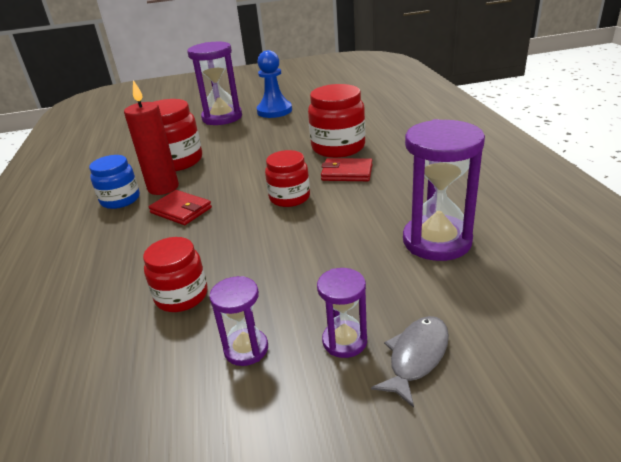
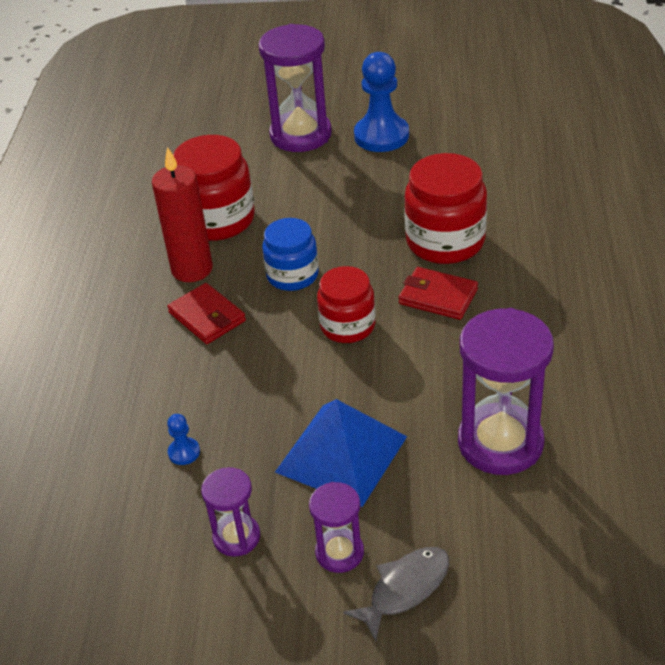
camera: 15 degrees right, 10 degrees up
blue jar [89,155,140,209] -> blue jar moved to [262,218,319,291]
red jar [143,237,208,312] -> blue pawn [167,414,200,465]
none -> blue pyramid [275,399,407,507]

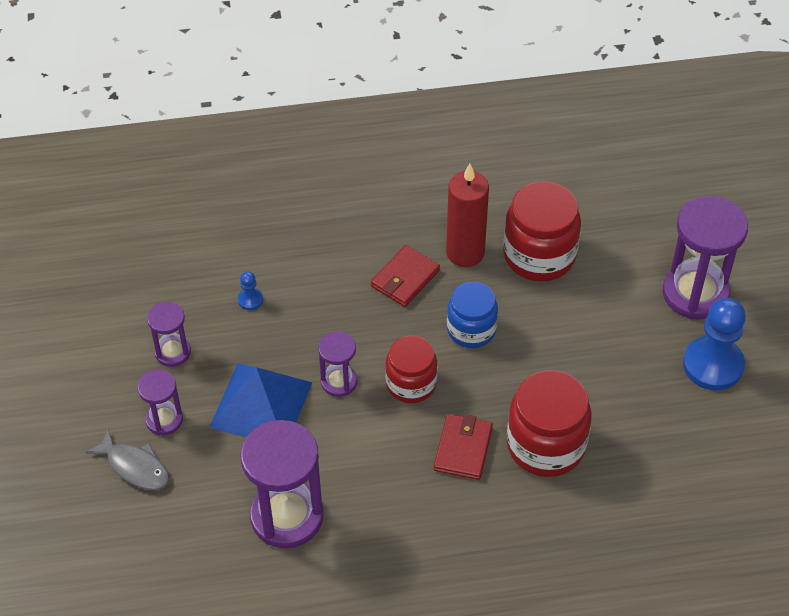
camera: 75 degrees right, 10 degrees up
none -> purple hourglass [318,331,357,397]

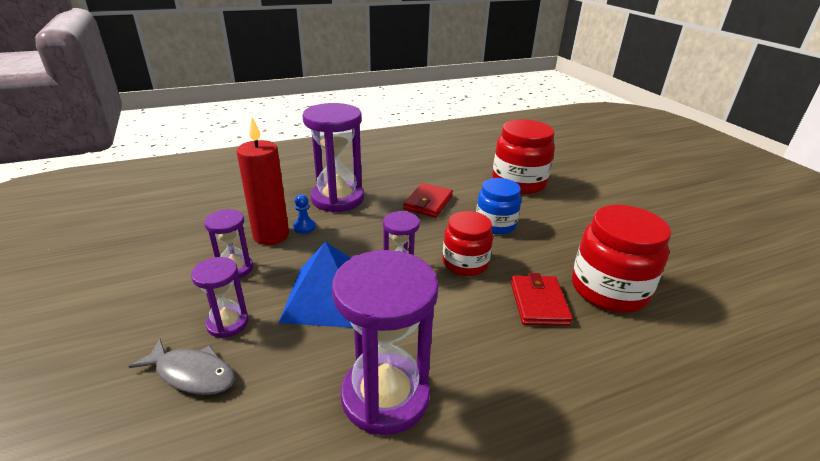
camera: 15 degrees left, 20 degrees down
red candle [446,164,489,267] -> red candle moved to [237,117,289,245]
purple hourglass [663,196,748,320] -> purple hourglass moved to [302,103,364,213]
blue pawn [683,298,746,391] -> none

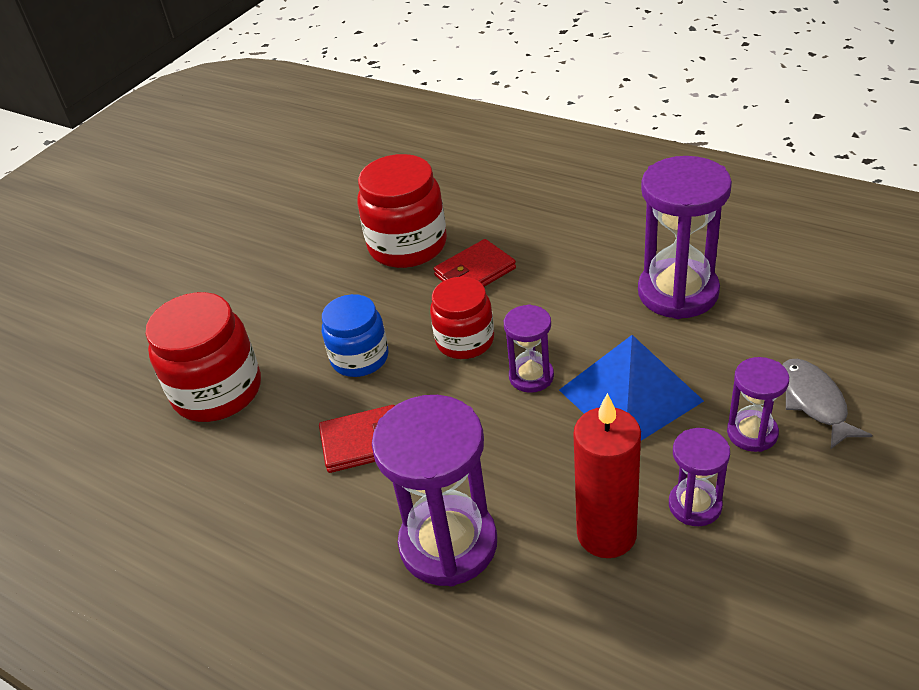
camera: 120 degrees left, 10 degrees up
blue pawn [293,194,316,234] -> none

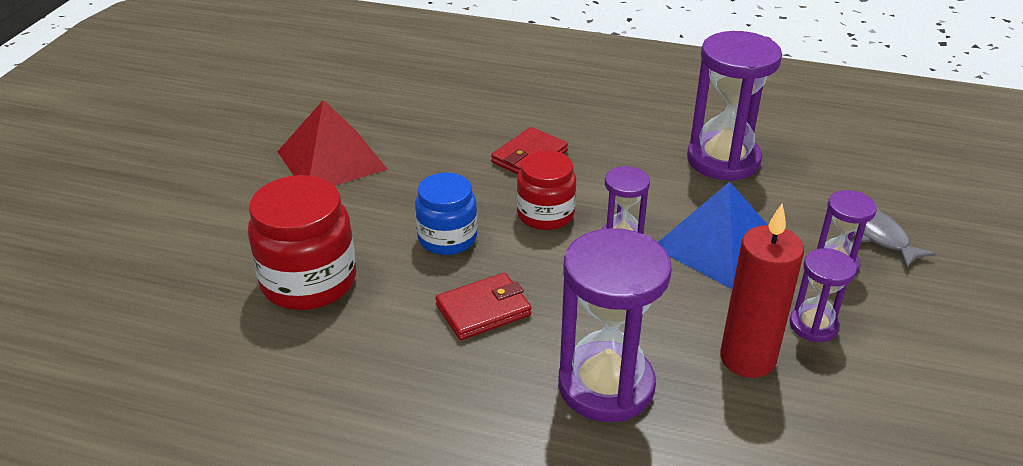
camera: 20 degrees left, 5 degrees down
red jar [357,154,447,268] -> none
none -> red pyramid [277,100,387,186]

